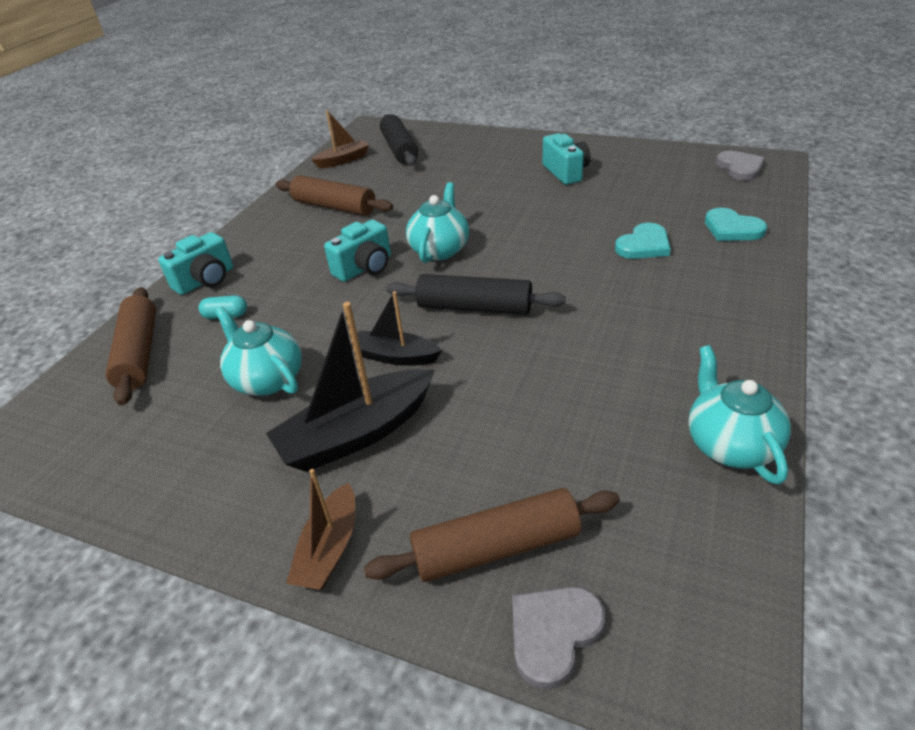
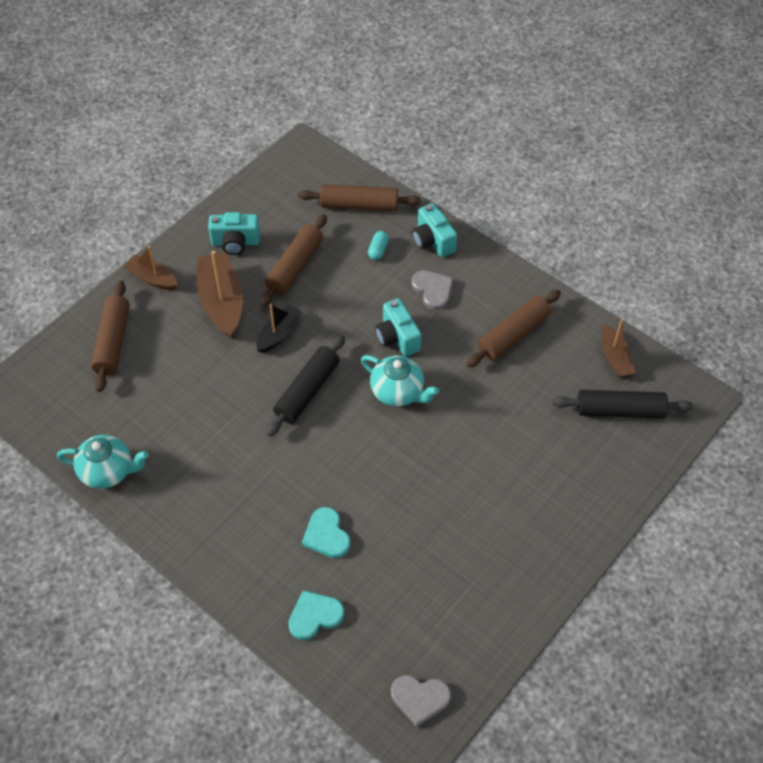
camera: 105 degrees right, 15 degrees up
turquoise teapot [215,306,302,395] -> brown rolling pin [260,214,327,306]
black boat [266,302,435,472] -> brown boat [197,251,243,339]
grey heart [512,587,605,689] -> grey heart moved to [412,270,453,310]
turquoise camera [543,133,591,185] -> turquoise camera moved to [208,212,260,255]

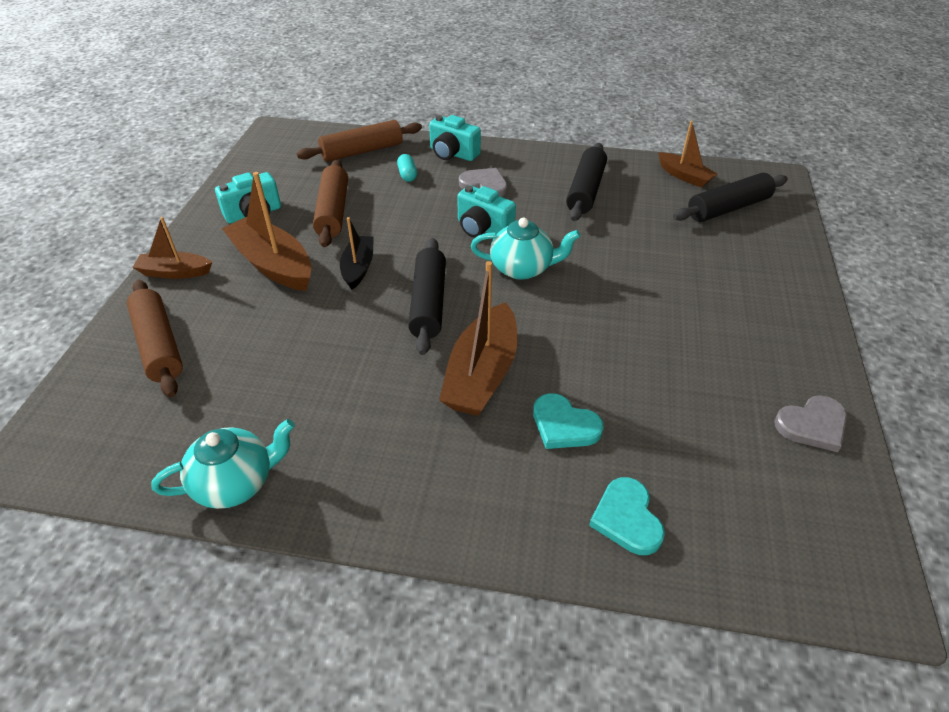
camera: 30 degrees left, 10 degrees down
turquoise heart [288,590,344,641] -> turquoise heart turned 45 degrees counterclockwise [589,477,665,555]
grey heart [391,675,451,728] -> grey heart moved to [774,395,847,452]
brown rolling pin [466,290,561,368] -> black rolling pin [566,143,607,221]
none -> brown boat [439,261,518,416]

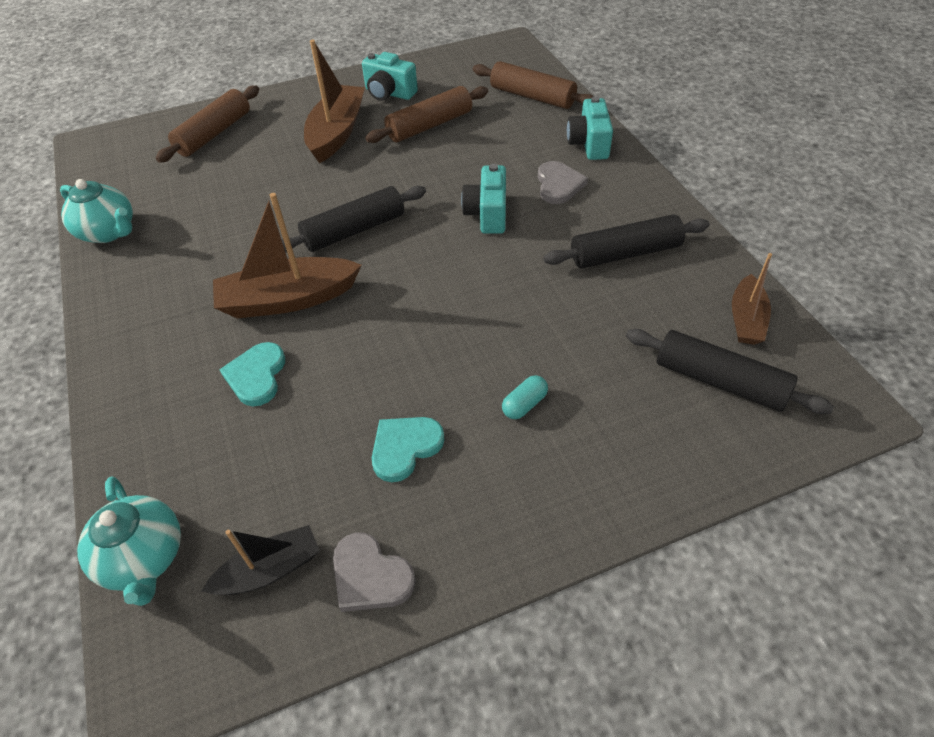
camera: 60 degrees right, 5 degrees up
brown boat [132,217,212,279] -> none
black boat [340,217,374,290] -> black boat moved to [202,525,320,595]
turquoise capsule [397,154,417,182] -> turquoise capsule moved to [502,375,548,419]
turquoise teapot [471,217,580,280] -> turquoise teapot moved to [77,476,181,606]
turquoise heart [589,477,665,555] -> turquoise heart moved to [372,417,445,482]

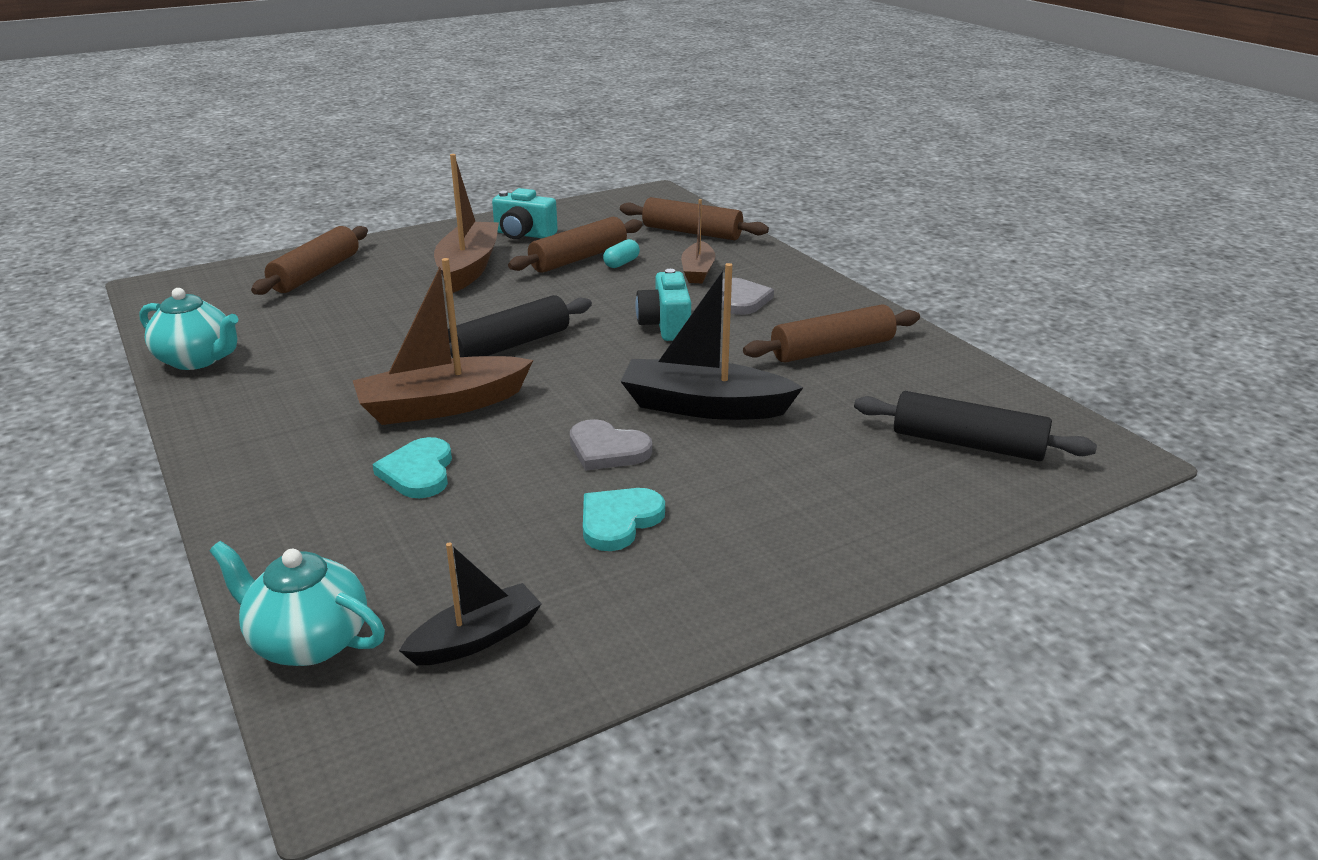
camera: 10 degrees left, 20 degrees down
turquoise teapot [77,476,181,606] -> turquoise teapot turned 150 degrees clockwise [209,541,385,666]
grey heart [333,532,416,612] -> grey heart moved to [570,419,652,471]
turquoise capsule [502,375,548,419] -> turquoise capsule moved to [603,239,640,268]
black rolling pin [543,214,710,268] -> brown rolling pin [743,305,920,363]
turquoise camera [567,96,613,160] -> none
brown boat [732,253,772,345] -> brown boat moved to [681,199,716,284]
none -> black boat [620,263,804,420]

